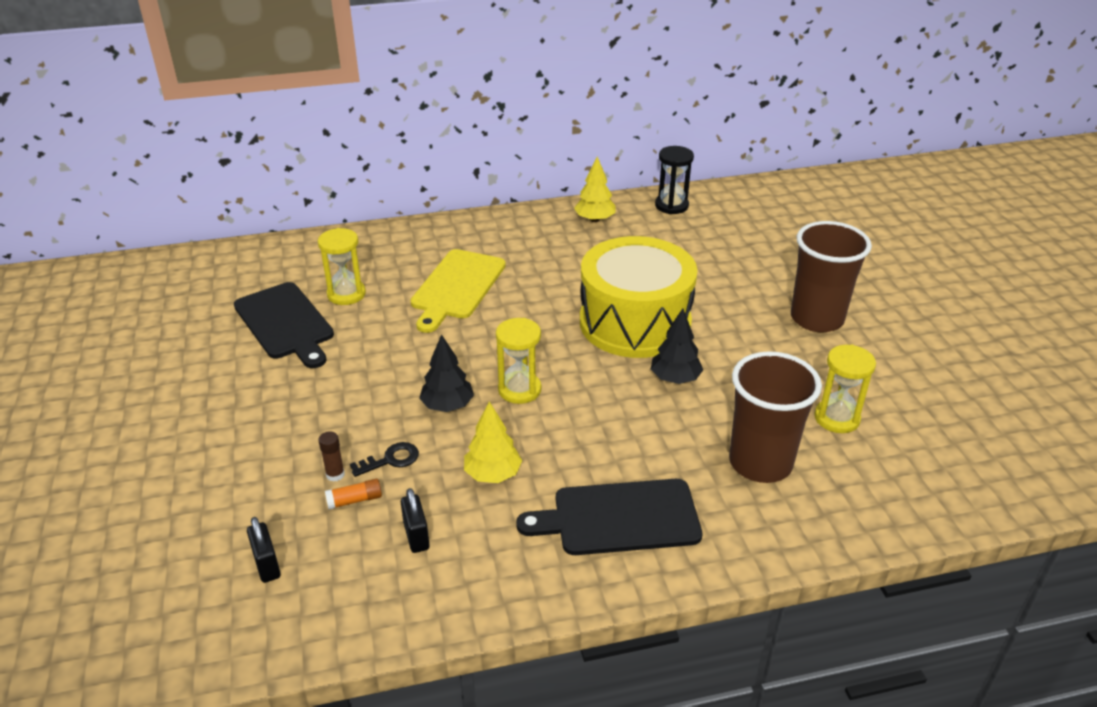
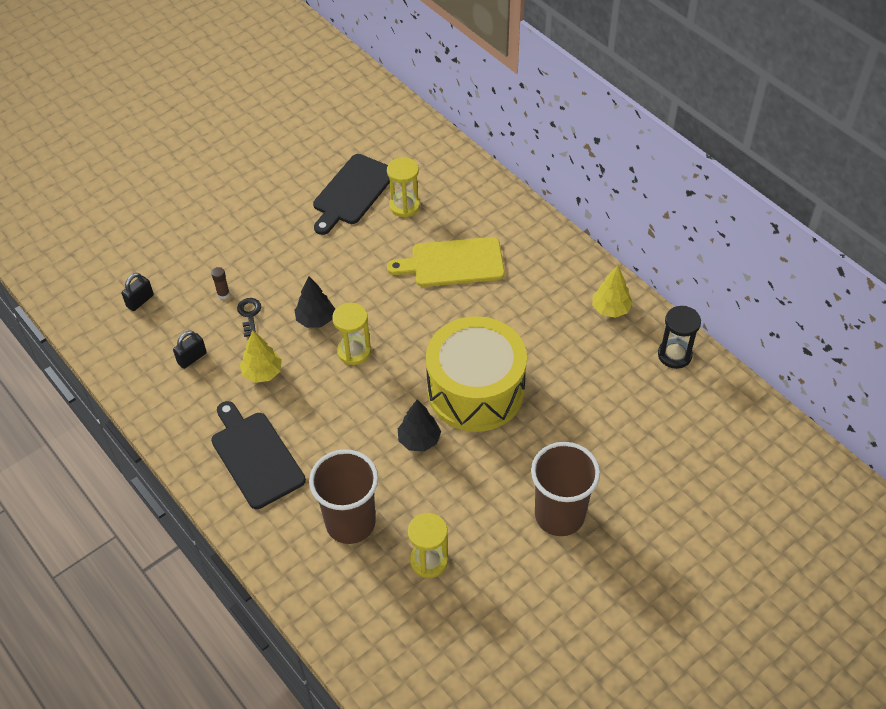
camera: 65 degrees right, 15 degrees up
orange glue stick [325,479,382,509] -> none
black key [350,442,419,477] -> black key turned 135 degrees counterclockwise [237,298,261,337]

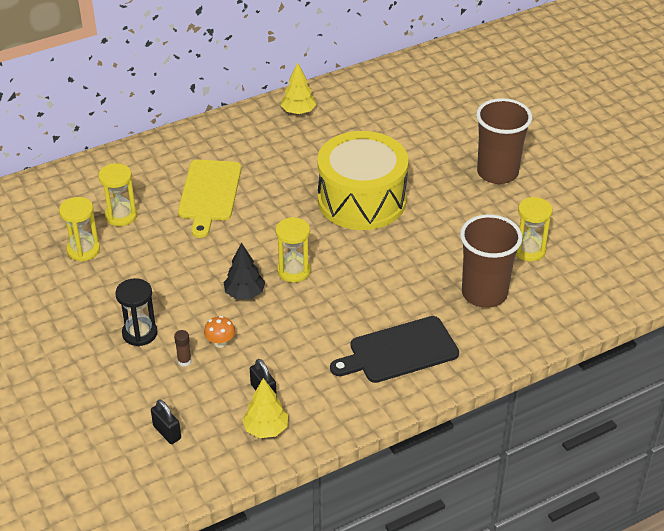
camera: 80 degrees left, 10 degrees down
black key [237,298,261,337] -> orange mushroom [204,316,235,348]
yellow tree [240,331,282,383] -> yellow tree moved to [242,378,288,438]
black cutting board [313,154,390,235] -> yellow hourglass [59,197,100,262]
black tree [398,400,441,452] -> none
black hourglass [658,306,701,369] -> black hourglass moved to [115,278,157,346]

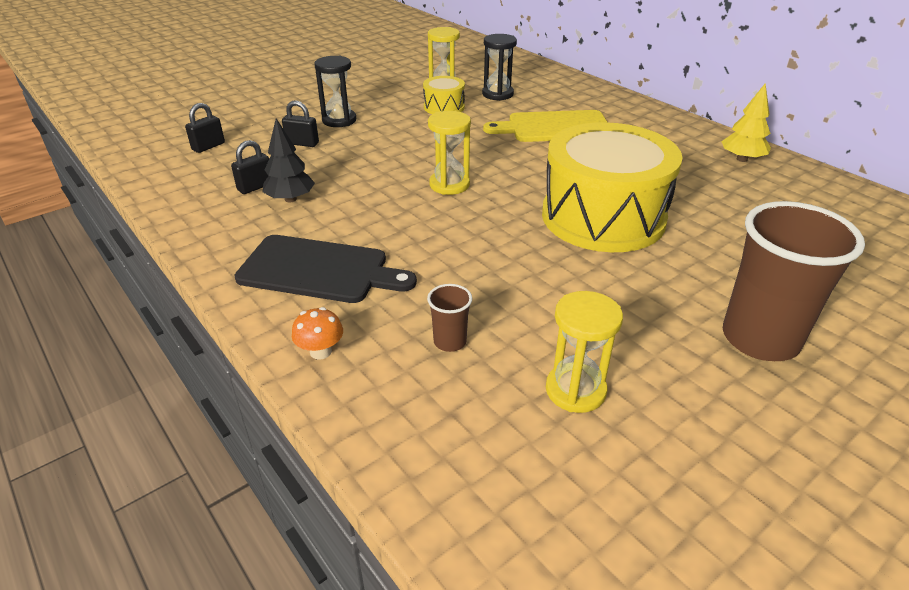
camera: 80 degrees right, 5 degrees down
yellow hourglass [98,163,137,226] -> black hourglass [482,34,517,101]
brown glue stick [174,330,191,366] -> black padlock [282,100,319,147]
orange mushroom [204,316,235,348] -> orange mushroom moved to [292,307,343,360]
black tree [224,242,265,299] -> black tree moved to [263,118,315,202]
yellow tree [242,378,288,438] -> none
black cutting board [330,316,459,383] -> black cutting board turned 135 degrees clockwise [234,235,417,303]
brown cup [460,214,522,308] -> brown cup [427,284,472,352], size x0.44
none -> yellow drum [423,76,465,114]

